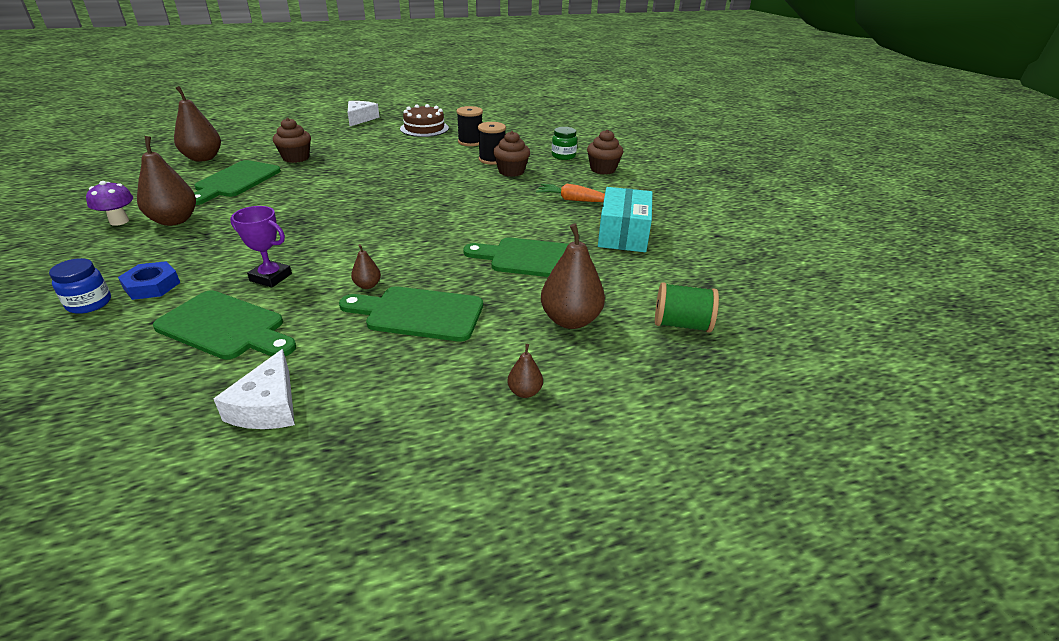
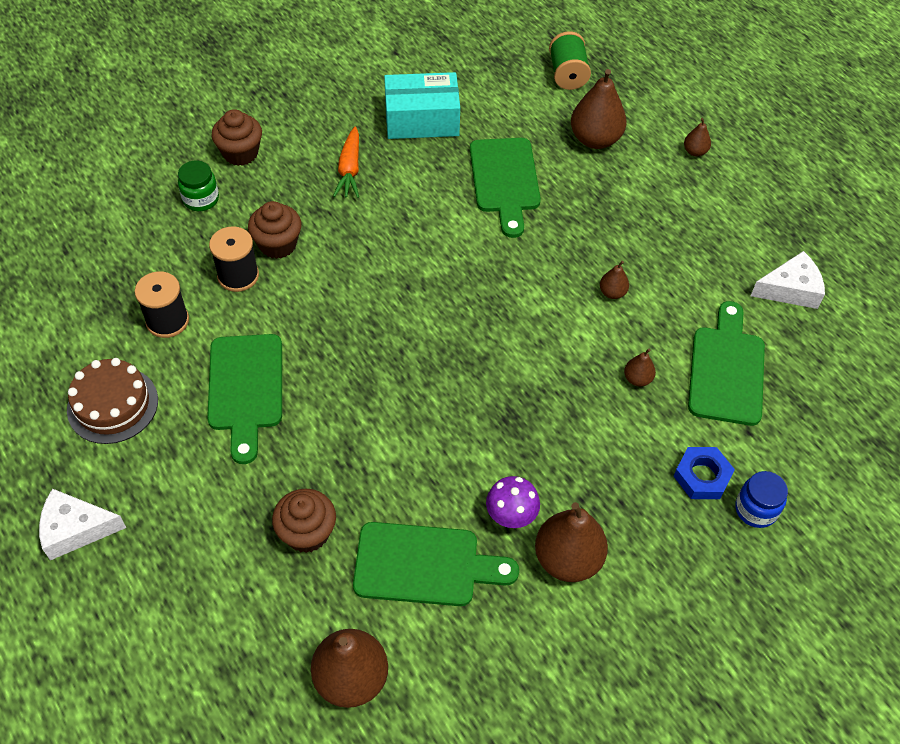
camera: 105 degrees left, 20 degrees up
purple mushroom [86,181,133,226] -> purple mushroom moved to [486,476,540,528]
purple trophy [230,206,292,288] -> brown pear [624,348,656,387]
green cutting board [339,286,483,342] -> green cutting board moved to [207,334,282,464]

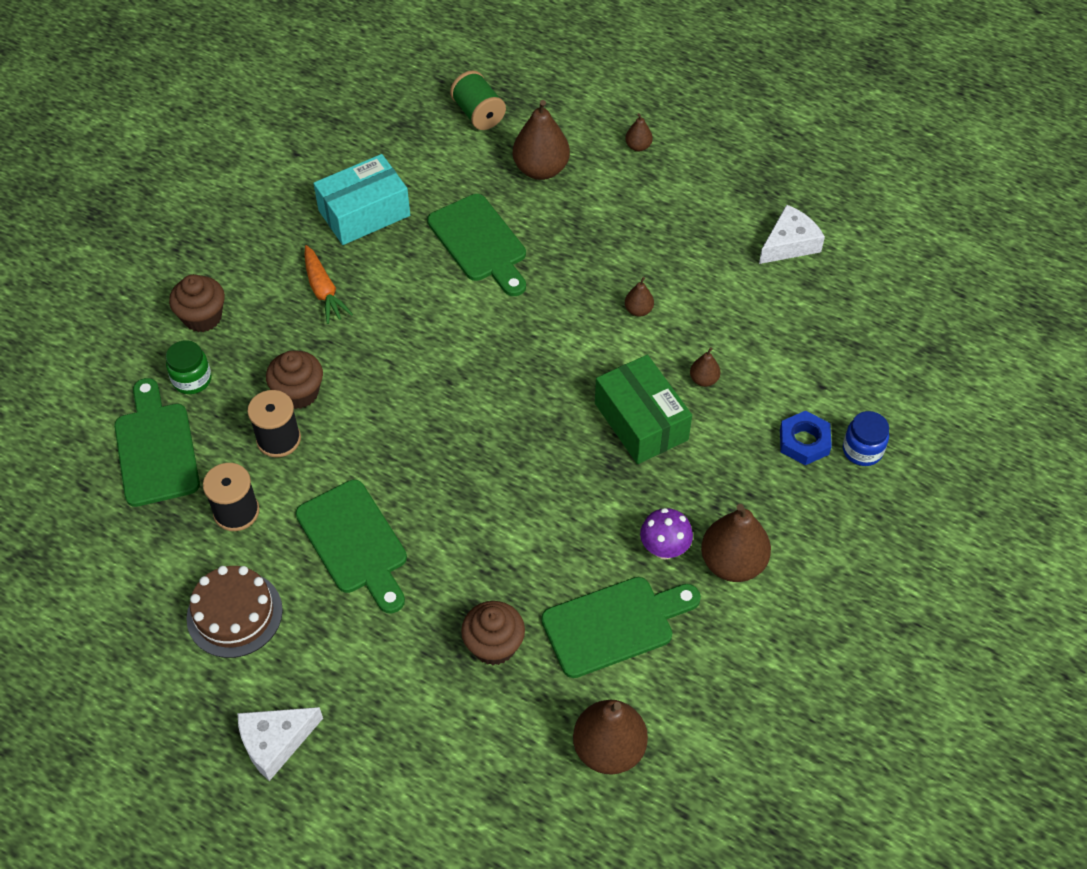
camera: 25 degrees left, 0 degrees up
green cutting board [688,301,765,426] -> green cutting board moved to [114,378,200,507]
none -> green box [595,355,692,464]

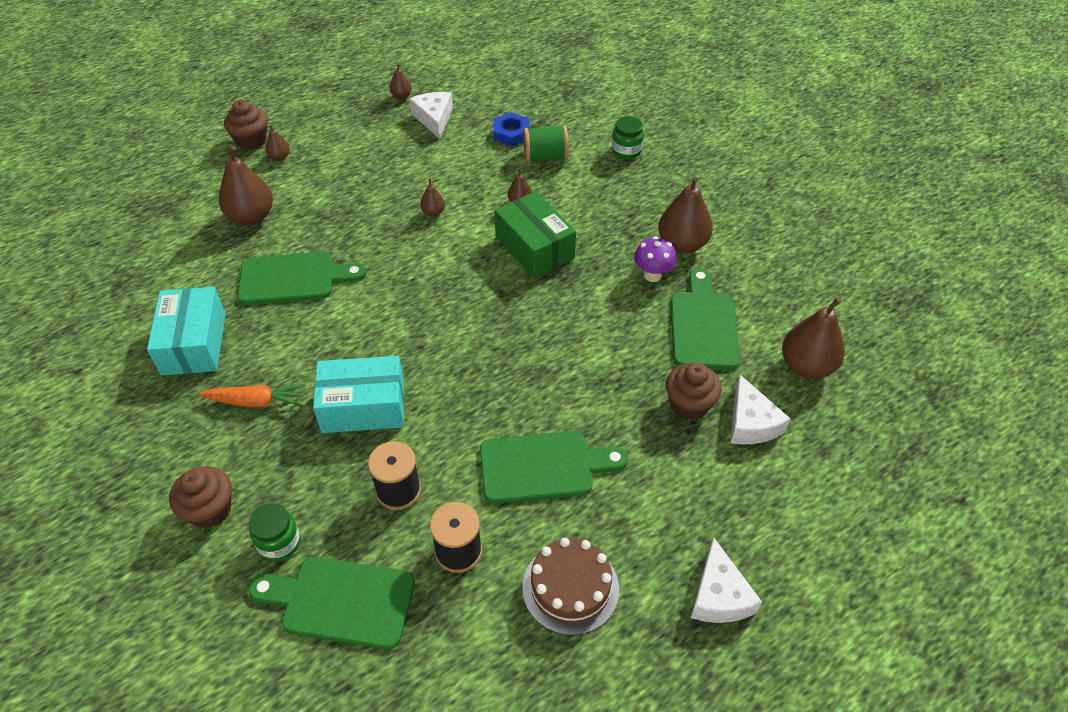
camera: 65 degrees left, 5 degrees down
brown cupcake [266,351,323,409] -> brown cupcake moved to [224,100,268,150]
green spool [450,71,506,130] -> green spool moved to [523,125,569,162]
green box [595,355,692,464] -> green box turned 60 degrees clockwise [494,191,576,278]
blue nut [780,411,832,465] -> blue nut moved to [494,112,529,146]
blue jar [843,411,889,466] -> green jar [612,116,644,160]
none -> turquoise box [313,356,404,433]
none -> brown pear [390,64,412,99]
none -> white cheese [730,374,791,445]

